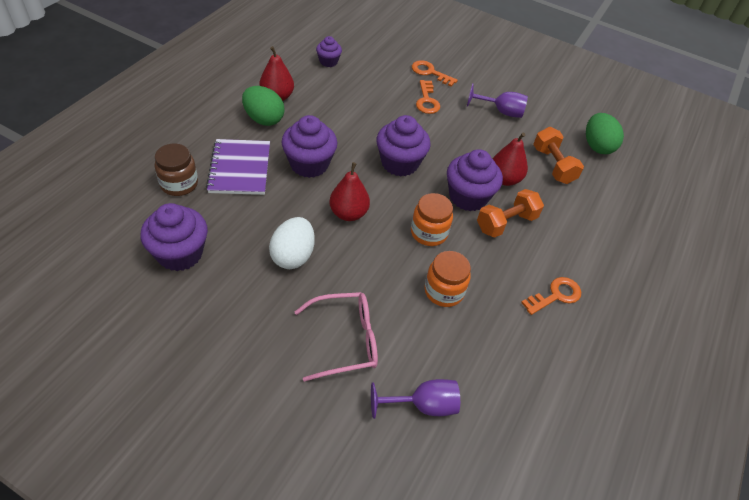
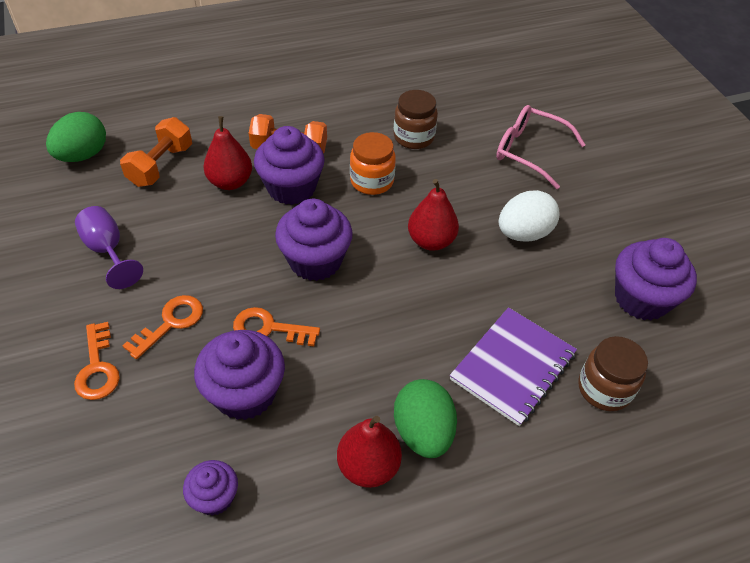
camera: 135 degrees left, 0 degrees up
purple cupcake [281,115,337,178] -> purple cupcake moved to [194,330,285,420]
purple goblet [371,379,460,419] -> none
orange jar [424,251,471,307] -> brown jar [394,90,438,149]
orange key [521,277,581,315] -> orange key moved to [233,307,320,346]

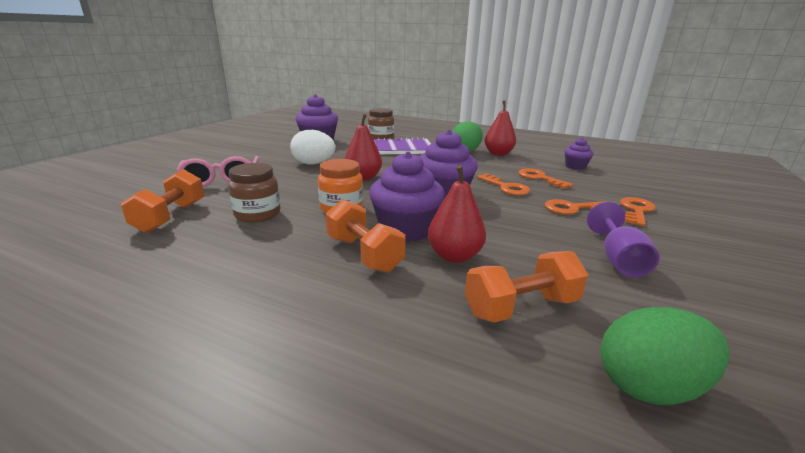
camera: 135 degrees left, 25 degrees down
purple cupcake [194,330,285,420] -> orange key [518,168,573,189]
none -> orange dumbbell [121,169,204,233]

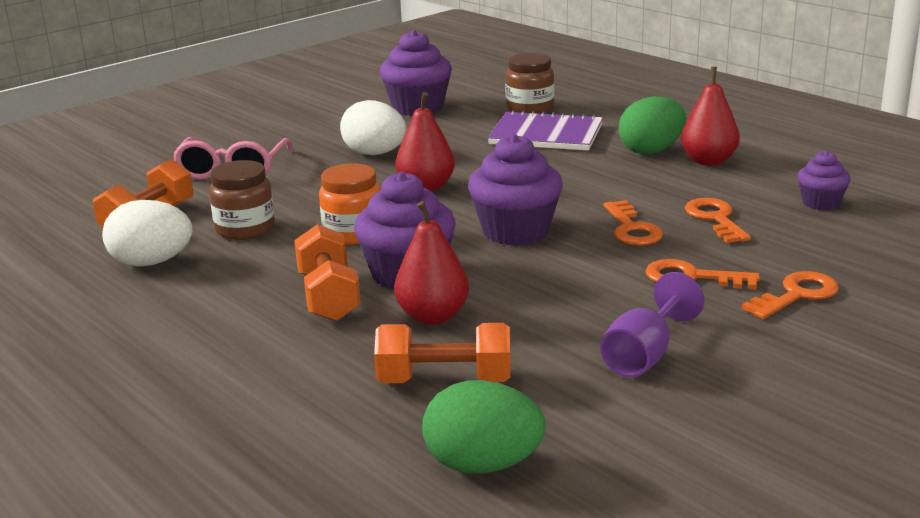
camera: 25 degrees right, 0 degrees up
none -> white egg [102,200,193,267]

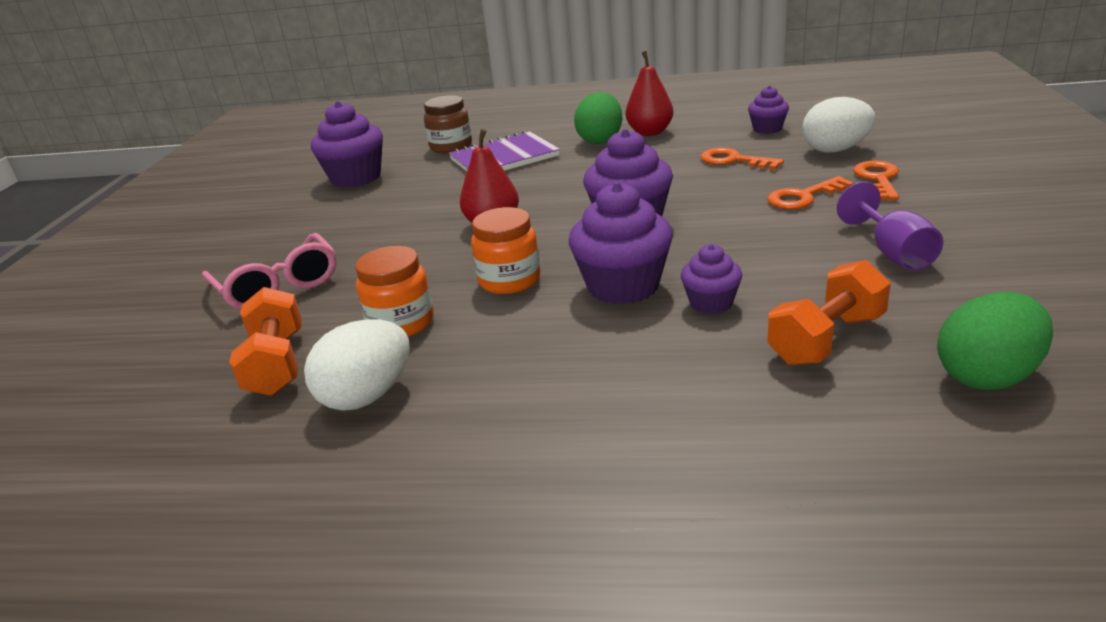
camera: 40 degrees left, 5 degrees up
brown jar [209,160,275,240] -> orange jar [355,246,434,337]
orange dumbbell [294,224,361,322] -> none
white egg [340,100,407,155] -> white egg moved to [802,97,876,153]
red pear [394,201,469,325] -> purple cupcake [680,244,742,314]
orange key [603,200,663,246] -> none

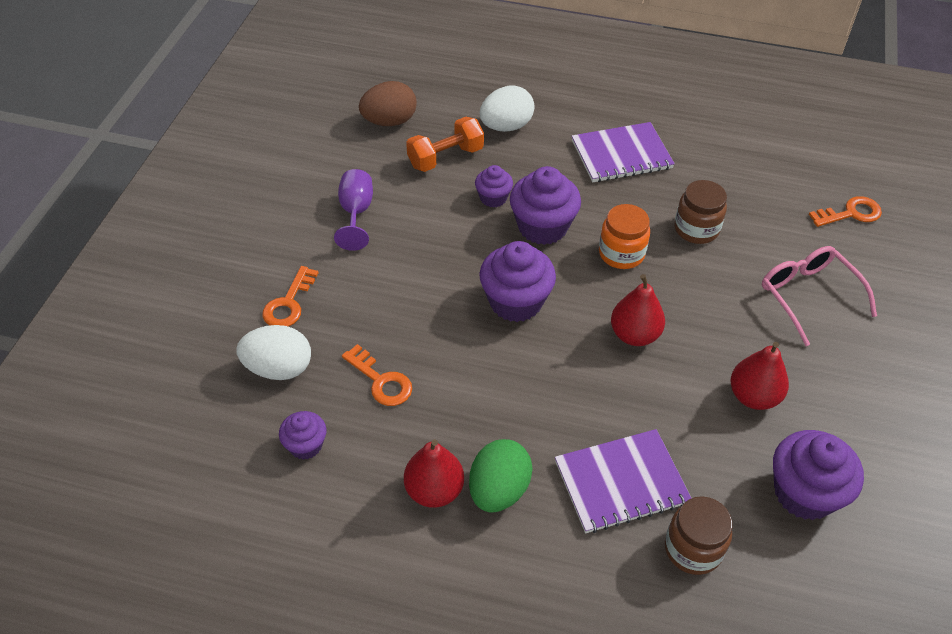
camera: 175 degrees left, 20 degrees up
orange dumbbell [229,287,302,396] -> none
white egg [304,319,410,411] -> white egg moved to [480,86,534,132]
orange jar [355,246,434,337] -> brown jar [674,180,727,244]
orange key [767,176,854,210] -> orange key moved to [809,196,882,227]
green egg [937,292,1053,390] -> brown egg [359,81,417,126]
none -> purple notebook [572,122,675,182]
none -> red pear [730,342,789,410]

